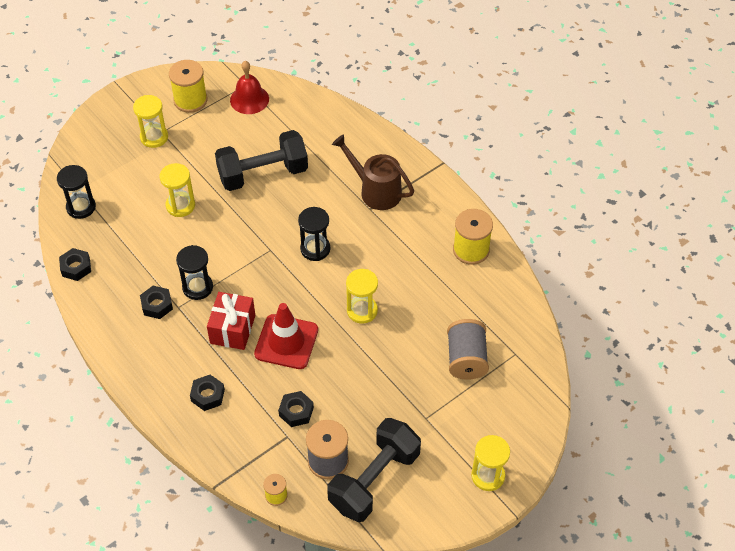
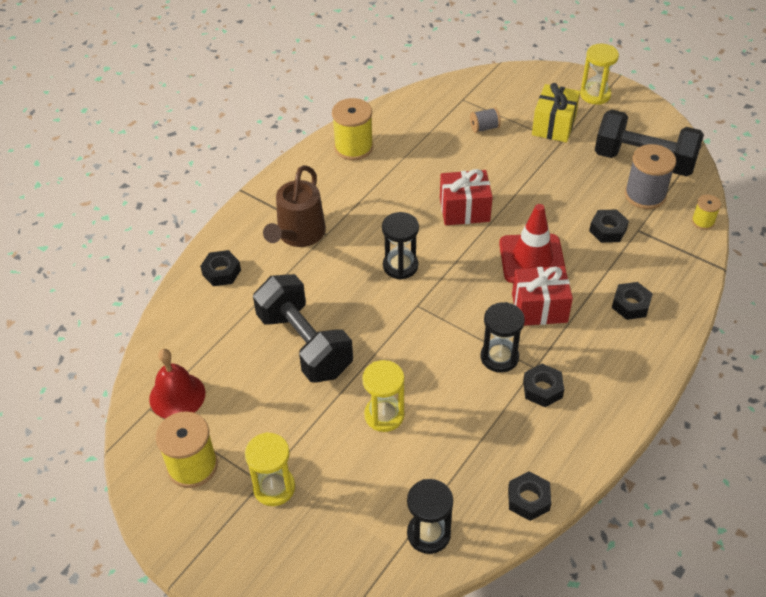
camera: 105 degrees left, 5 degrees down
yellow hourglass [346,269,378,324] -> red gift [440,169,493,225]
grey spool [447,319,489,380] -> grey spool [470,107,501,133], size x0.54
none -> black nut [200,250,241,286]
none -> yellow gift [532,83,580,142]

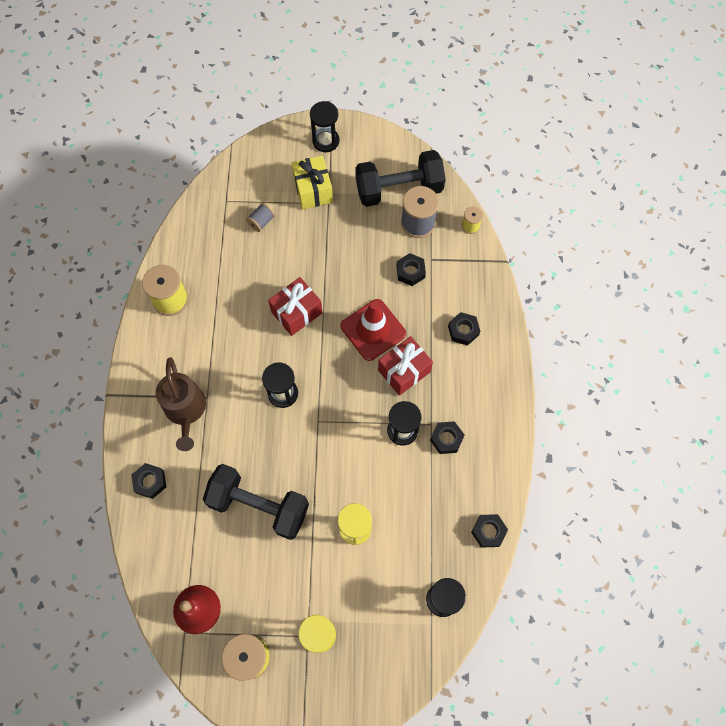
camera: 35 degrees left, 20 degrees up
yellow hourglass [580,44,619,105] -> black hourglass [310,101,340,152]

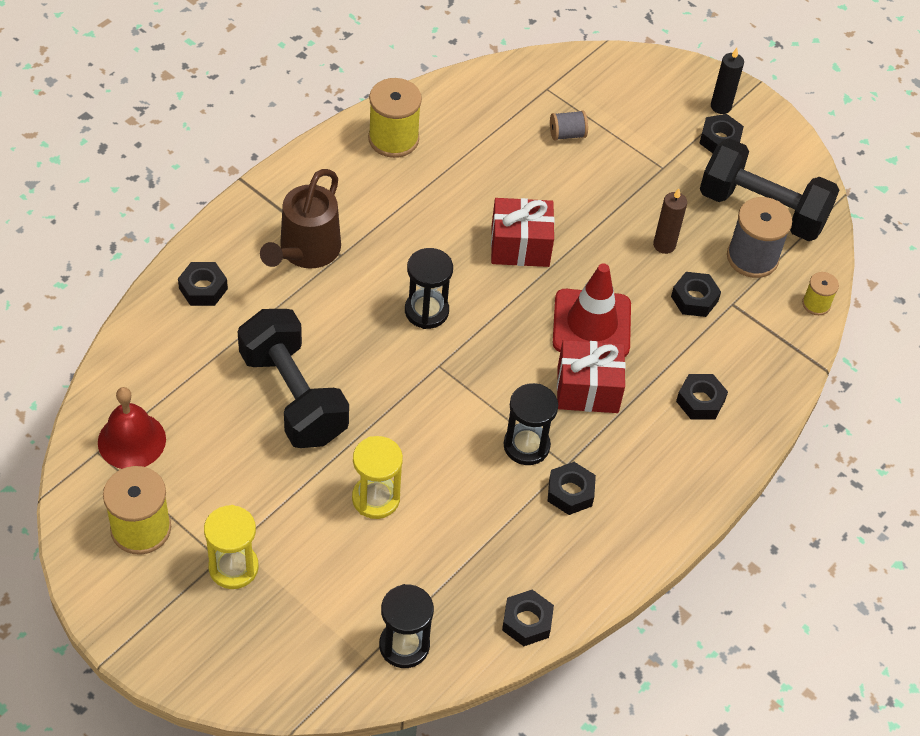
camera: 35 degrees right, 15 degrees down
yellow gift [292,155,333,209] -> none
black hourglass [310,101,340,152] -> black candle [711,48,744,114]
none -> brown candle [653,188,687,254]
none -> black nut [699,114,744,153]

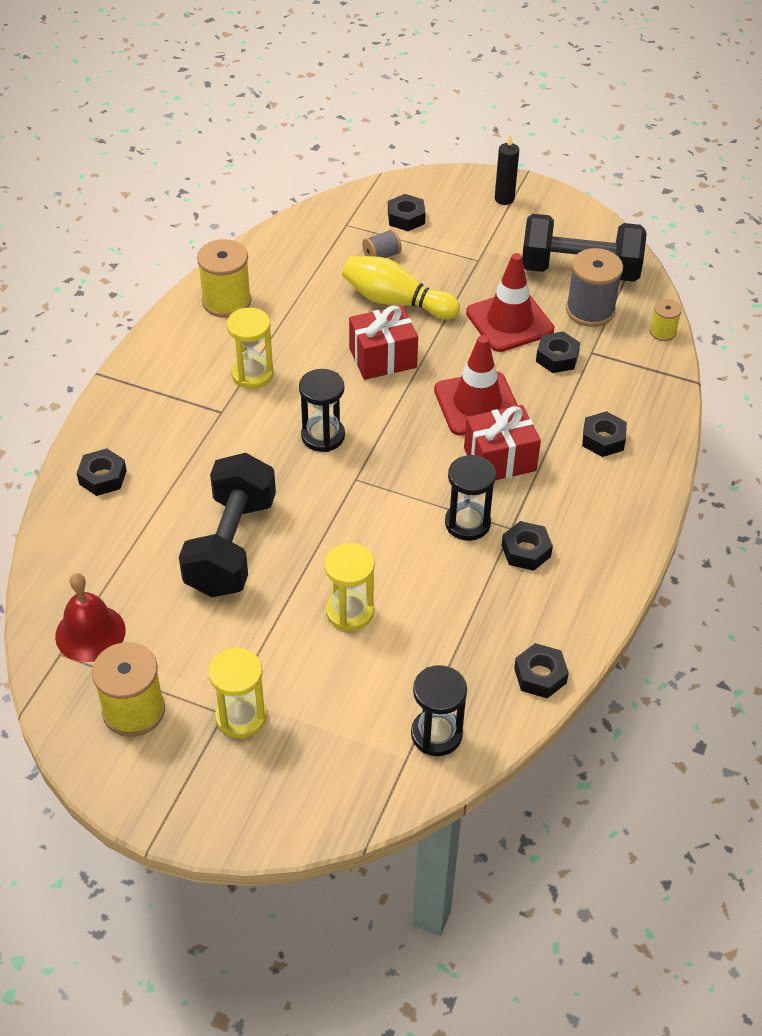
camera: 15 degrees left, 5 degrees down
black dumbbell [237,309,349,448] -> black dumbbell turned 60 degrees clockwise [179,453,276,597]
brown watering can [260,169,341,268] -> none
brown candle [653,188,687,254] -> red traffic cone [466,253,554,352]
black nut [699,114,744,153] -> black nut moved to [388,194,426,231]
none -> yellow hourglass [227,308,274,389]
none -> yellow bowling pin [342,256,460,319]

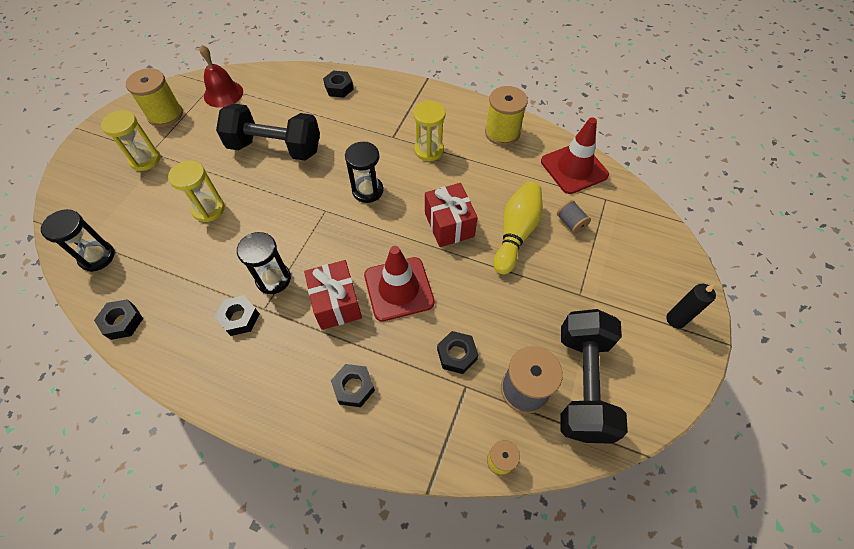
camera: 90 degrees right, 10 degrees up
black nut [388,194,426,231] -> none
red traffic cone [466,253,554,352] -> red traffic cone moved to [541,117,609,194]

